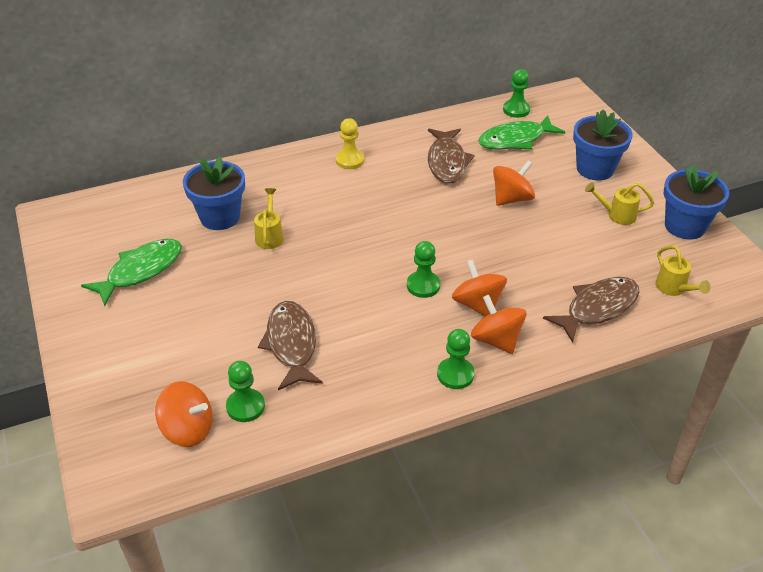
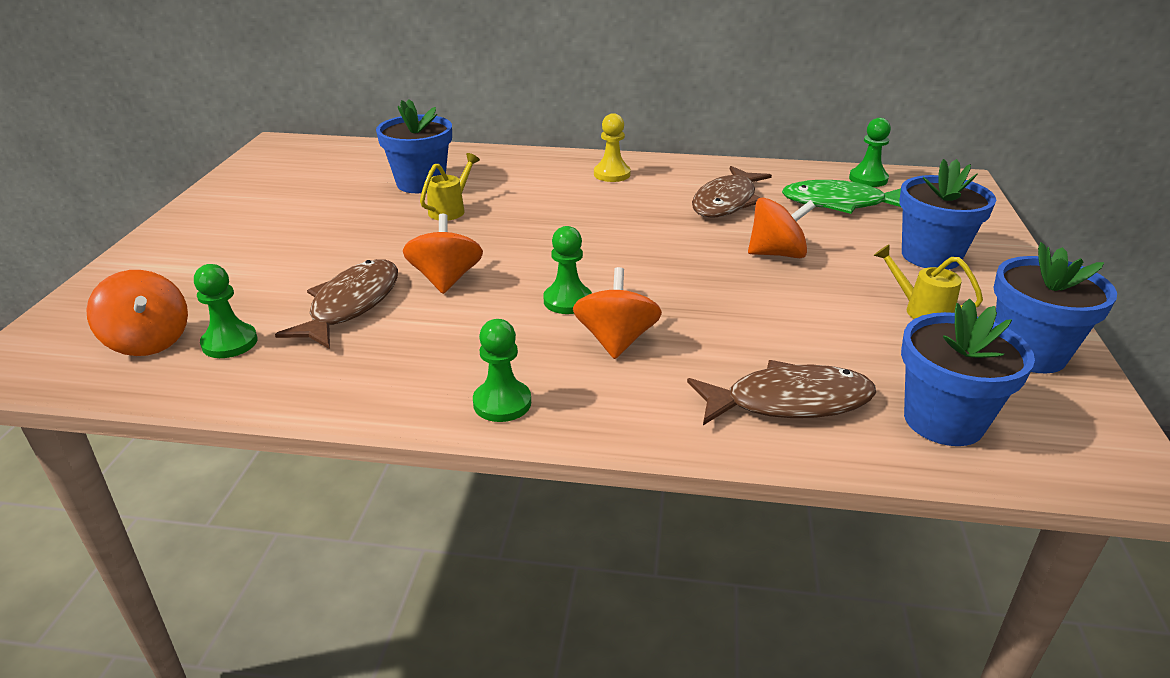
camera: 30 degrees right, 10 degrees down
green fish [81,239,182,306] -> none
orange spinning top [471,295,526,354] -> orange spinning top moved to [403,214,483,294]
yellow watering can [655,245,711,296] -> blue flower pot [901,298,1035,446]

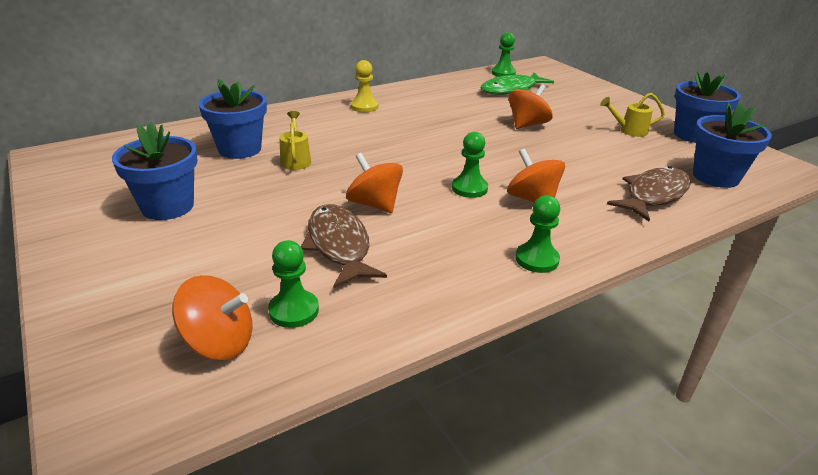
camera: 40 degrees left, 0 degrees up
brown fish [692,166,772,218] -> none
blue flower pot [899,159,996,270] -> blue flower pot moved to [112,122,198,220]

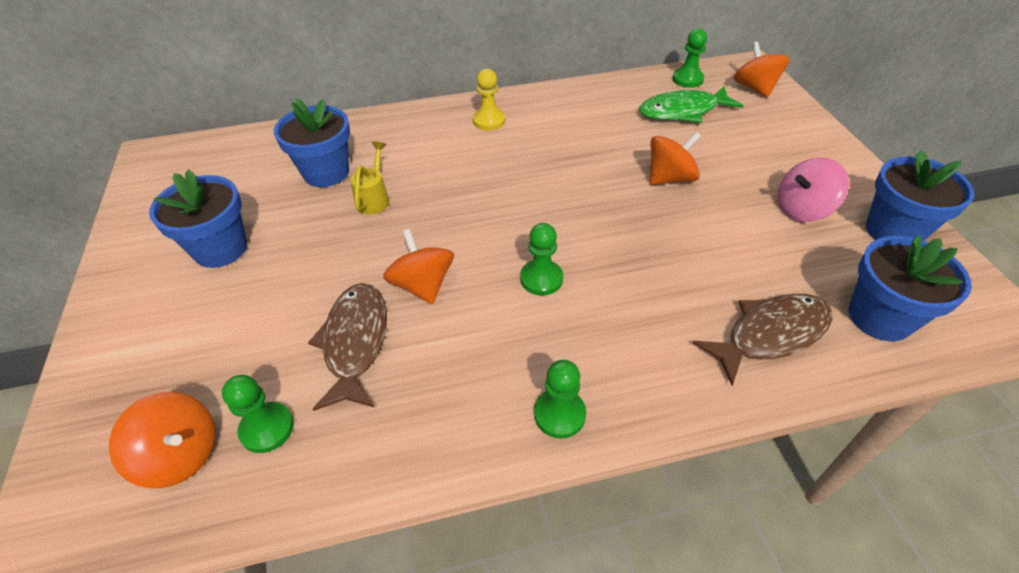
camera: 20 degrees right, 15 degrees up
orange spinning top [507,148,565,203] -> orange spinning top moved to [734,42,790,98]
yellow watering can [600,93,665,137] -> pink spinning top [778,157,849,222]

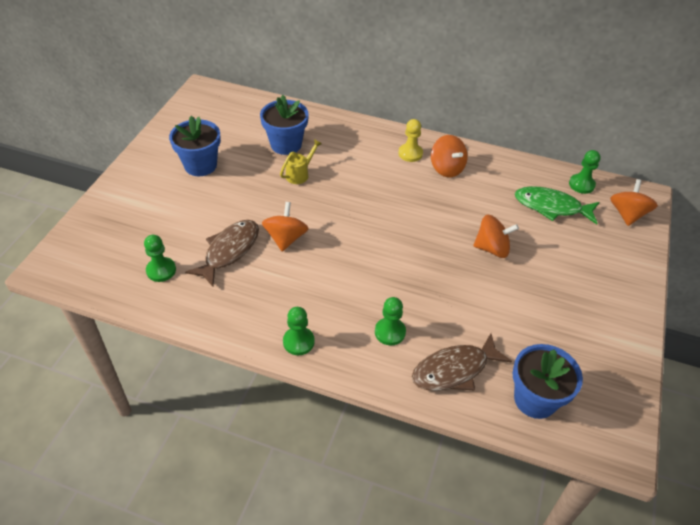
camera: 30 degrees right, 0 degrees up
orange spinning top [109,392,215,488] -> orange spinning top moved to [431,135,468,177]
green pawn [520,223,563,295] -> green pawn moved to [375,297,406,345]
brown fish [693,294,832,385] -> brown fish turned 150 degrees clockwise [412,333,512,391]
pink spinning top [778,157,849,222] -> none
blue flower pot [866,150,974,241] -> none

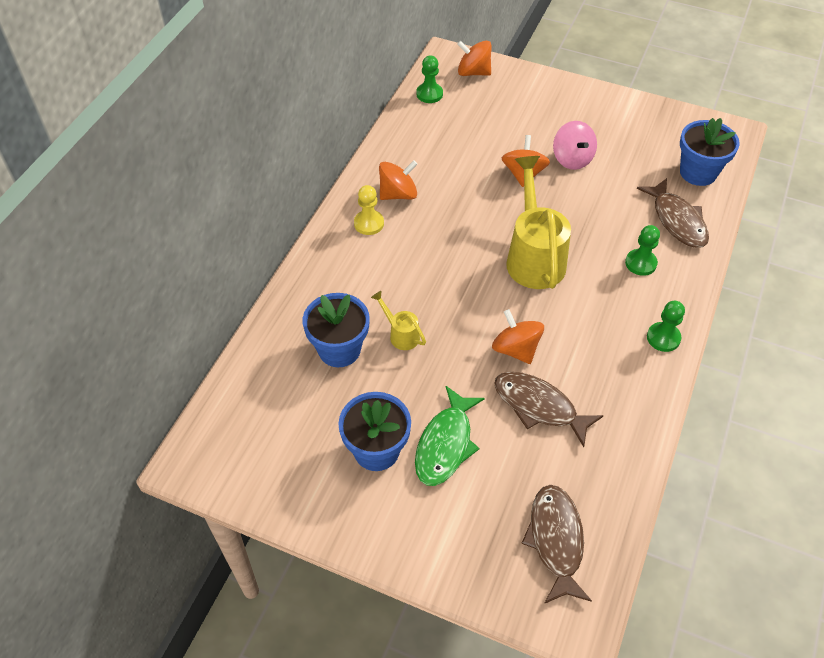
camera: 85 degrees left, 5 degrees up
green pawn [144,235,176,282] -> none
orange spinning top [262,202,309,251] -> orange spinning top turned 45 degrees clockwise [492,309,544,364]
green fish [515,186,599,224] -> green fish moved to [415,386,485,486]
none -> yellow watering can [506,156,571,289]
none -> brown fish [521,485,592,604]
none -> pink spinning top [553,121,597,170]

